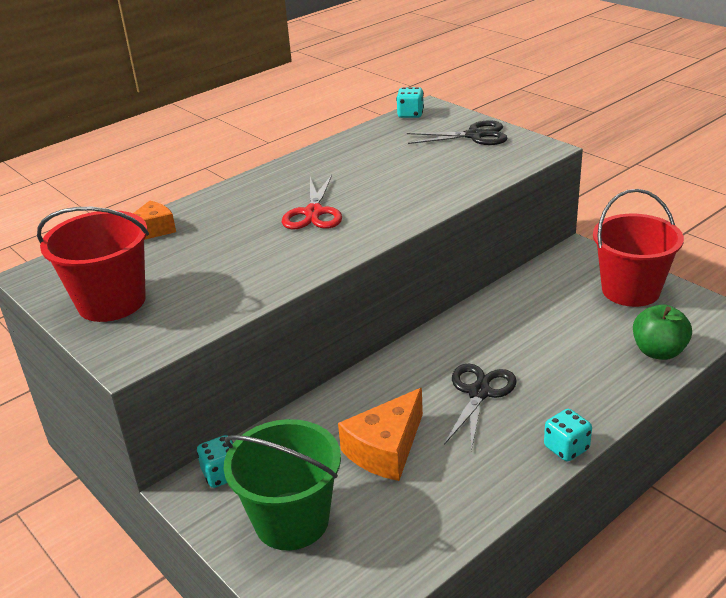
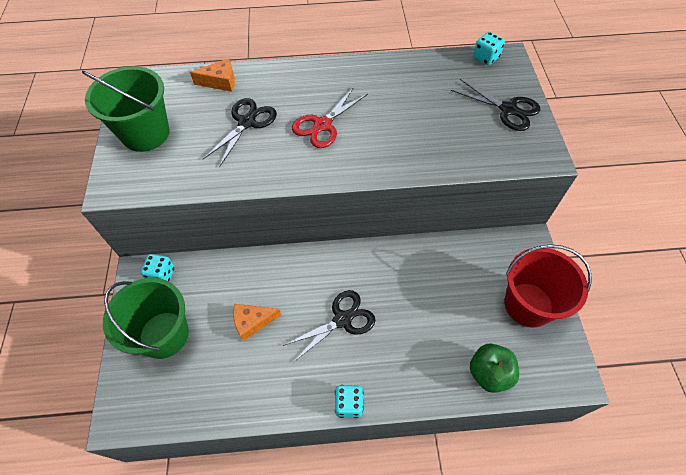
camera: 35 degrees right, 25 degrees up
red bucket [37,207,149,322] -> green bucket [82,66,170,152]
orange cheese [338,388,423,481] -> orange cheese [233,304,281,341], size x0.66
none -> black scissors [203,98,277,167]

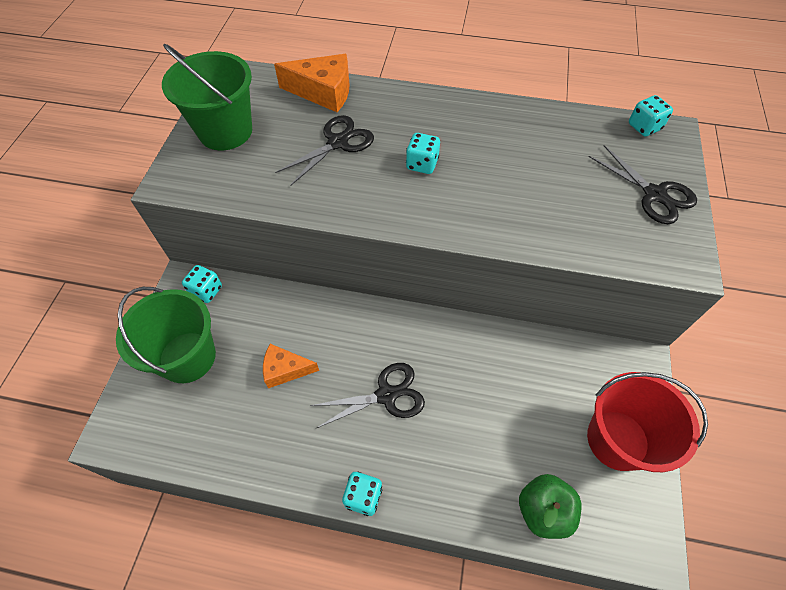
camera: 15 degrees right, 0 degrees up
orange cheese [190,58,235,92] -> orange cheese [274,54,350,112], size x1.52
red scissors [292,87,368,148] -> turquoise dice [406,133,440,174]

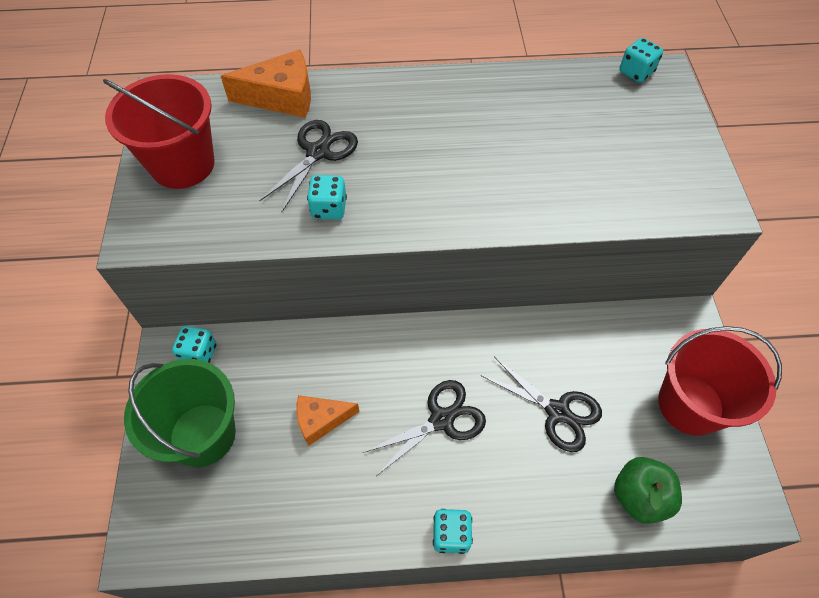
camera: 15 degrees left, 0 degrees up
green bucket [162,44,252,150] -> red bucket [103,74,215,189]
turquoise dice [406,133,440,174] -> turquoise dice moved to [307,175,347,220]
black scissors [589,145,697,224] -> black scissors moved to [480,356,602,452]

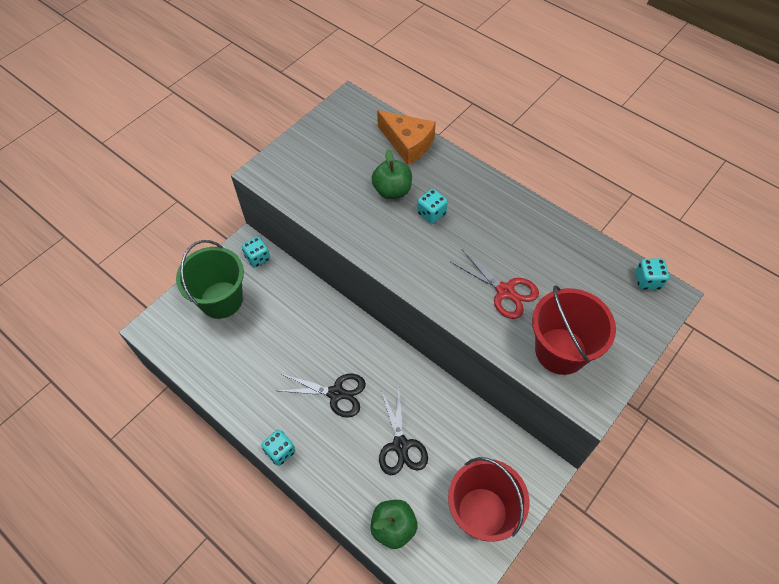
camera: 45 degrees right, 0 degrees up
red bucket [103,74,215,189] -> red bucket moved to [532,285,616,375]
black scissors [259,120,358,212] -> green apple [372,149,412,199]
orange cheese [297,395,360,446] -> none
turquoise dice [307,175,347,220] -> turquoise dice moved to [417,189,448,224]
none -> red scissors [451,249,539,319]

